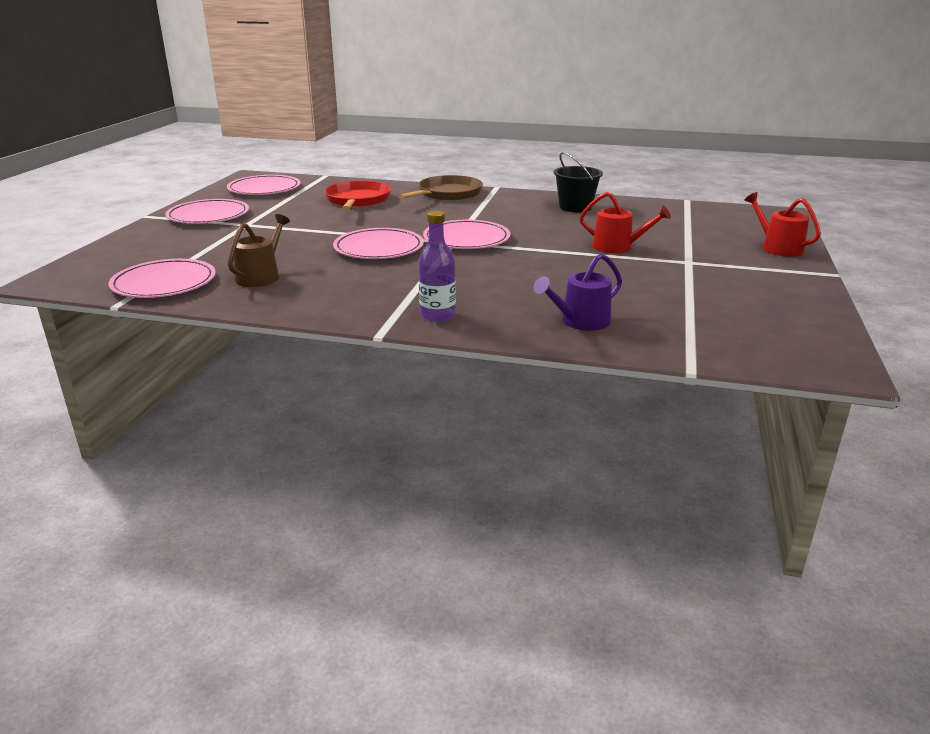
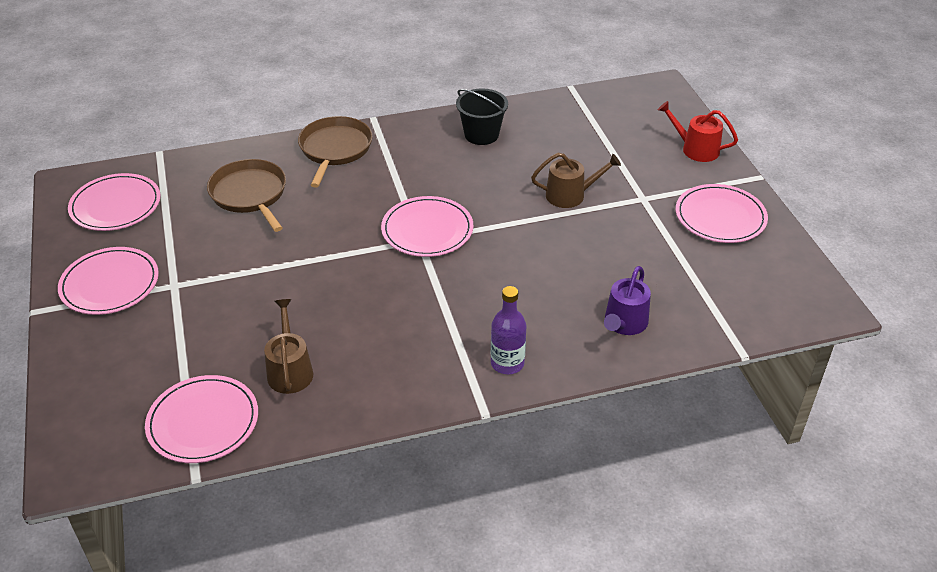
camera: 30 degrees left, 15 degrees up
red pan [324,181,391,210] -> brown pan [207,159,286,232]
pink plate [333,228,424,259] -> pink plate moved to [676,184,768,243]
red watering can [580,192,671,253] -> brown watering can [531,153,621,208]

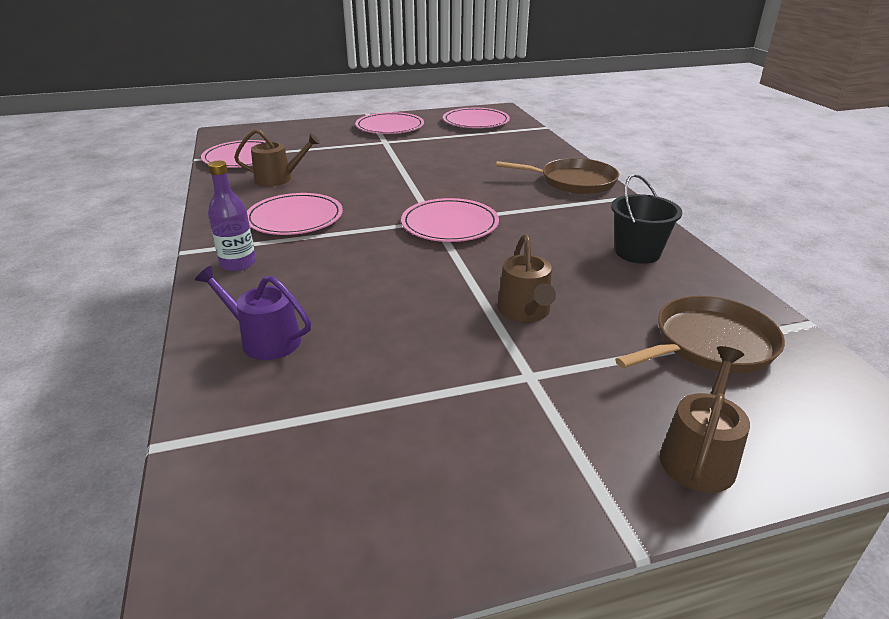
camera: 90 degrees right, 10 degrees down
brown pan [207,159,286,232] -> brown pan moved to [615,296,785,373]
red watering can [658,101,738,162] -> brown watering can [660,346,750,493]
pink plate [676,184,768,243] -> pink plate moved to [247,193,343,235]

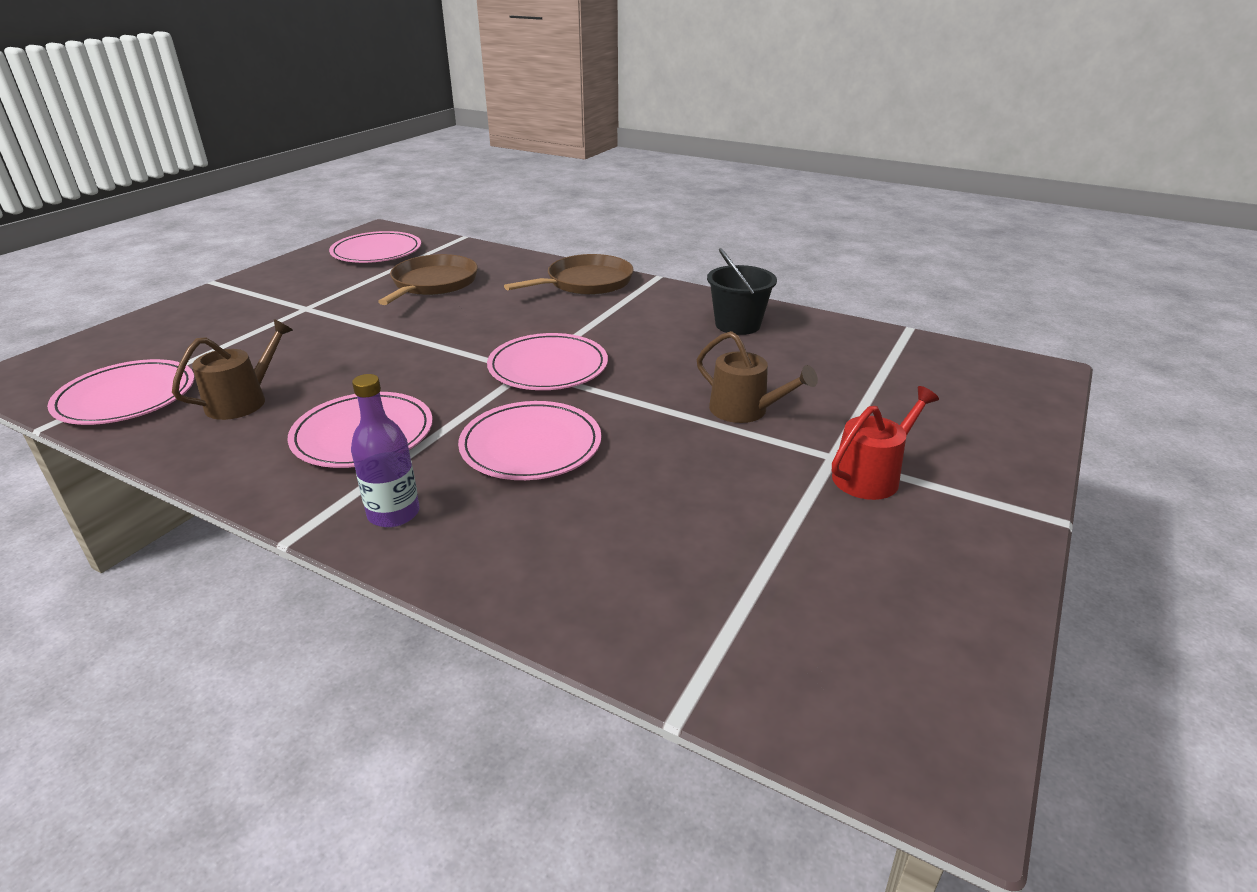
camera: 45 degrees left, 0 degrees up
purple watering can [195,266,311,360] -> none
pink plate [355,112,424,134] -> pink plate moved to [458,401,601,480]
brown pan [615,296,785,373] -> brown pan moved to [378,254,478,305]
brown watering can [660,346,750,493] -> none
none -> red watering can [832,386,939,500]

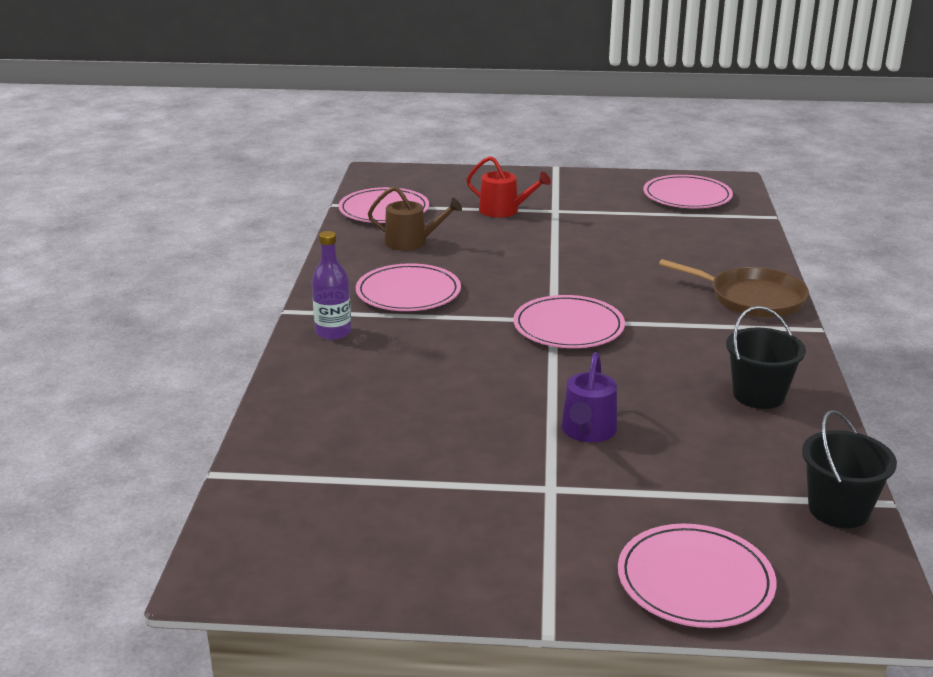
camera: 65 degrees right, 5 degrees down
brown pan [378,254,478,305] -> none
pink plate [458,401,601,480] -> pink plate moved to [618,524,776,628]
brown watering can [697,331,818,423] -> purple watering can [561,352,617,442]
red watering can [832,386,939,500] -> red watering can moved to [466,156,551,218]
none -> black bucket [802,410,897,528]

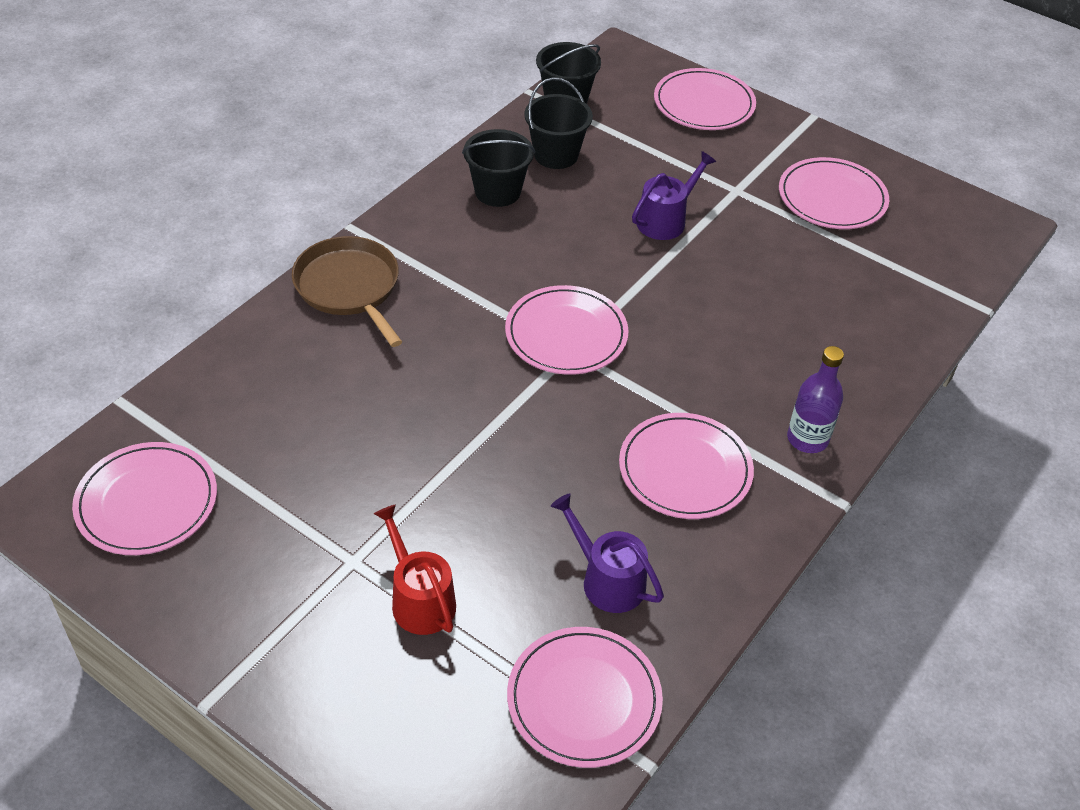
camera: 150 degrees left, 20 degrees up
brown watering can [368,186,462,251] -> purple watering can [551,493,664,613]
none -> black bucket [525,77,593,169]
none -> pink plate [779,157,889,229]

